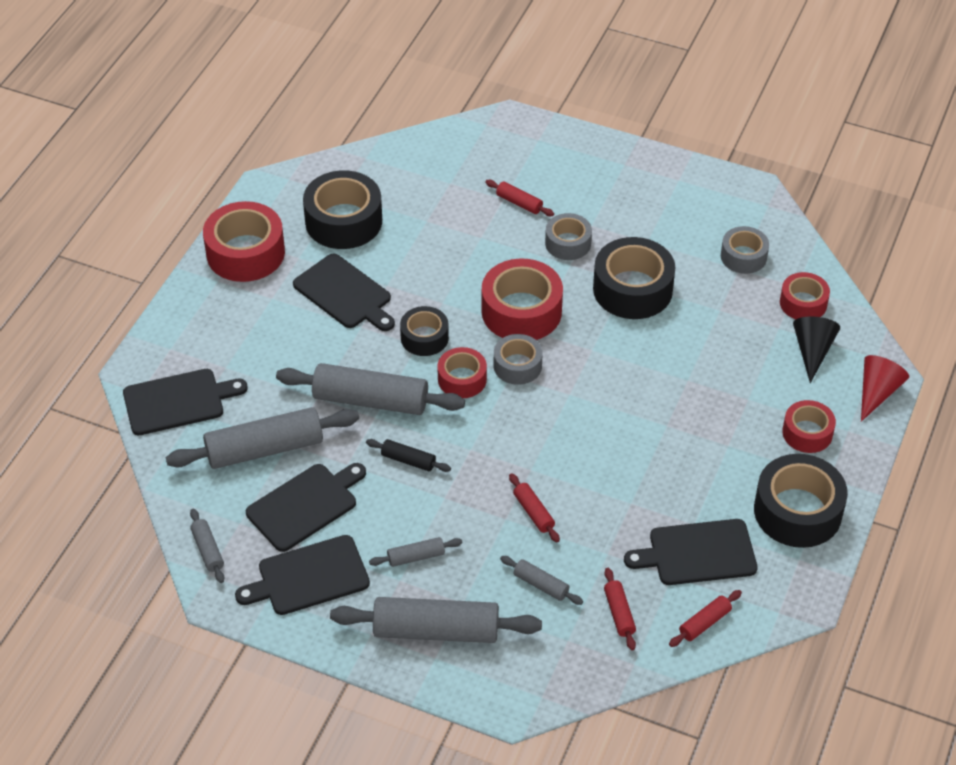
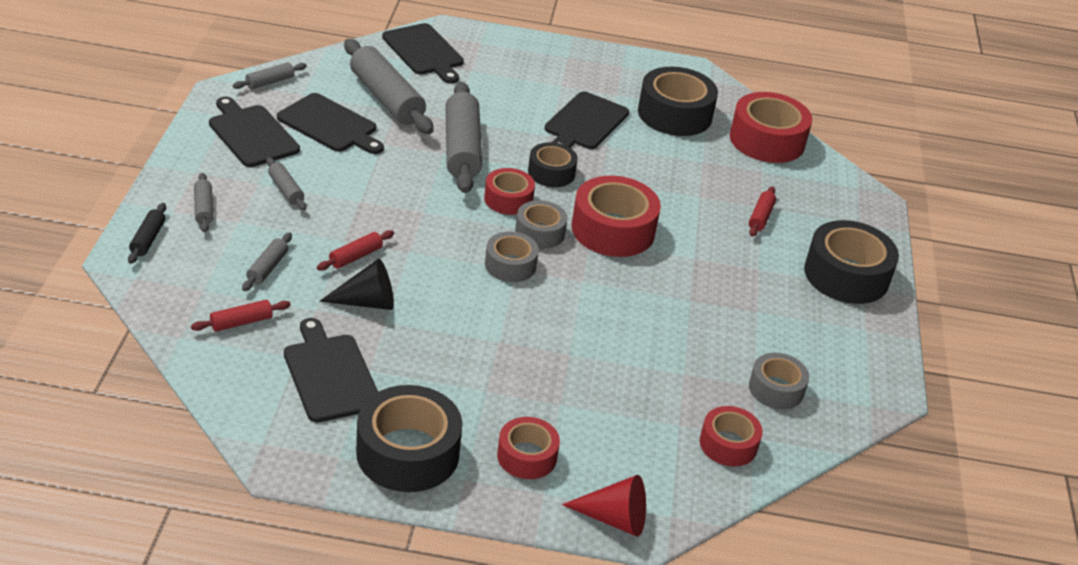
camera: 70 degrees right, 10 degrees down
red tape [203,201,285,282] -> red tape moved to [730,92,812,163]
grey rolling pin [330,597,542,643] -> grey rolling pin [194,173,213,232], size x0.47
black rolling pin [366,439,451,472] -> black rolling pin moved to [128,203,166,264]
grey tape [545,213,592,260] -> grey tape moved to [485,232,539,282]
black tape [593,237,676,319] -> black tape moved to [804,220,899,304]
red rolling pin [669,590,742,647] -> none
black cone [793,316,840,383] -> black cone moved to [319,259,394,310]

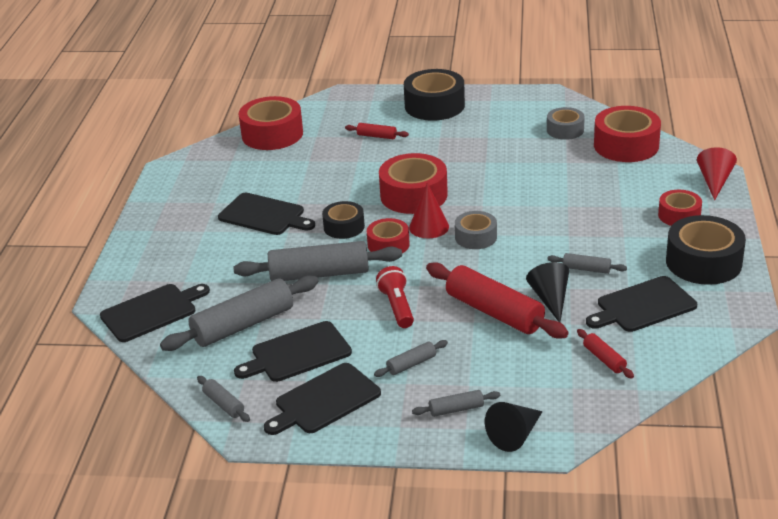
camera: 85 degrees left, 5 degrees down
black rolling pin [128,203,166,264] -> black cone [485,402,543,452]
grey rolling pin [242,232,292,291] -> grey rolling pin moved to [547,253,627,274]
black cutting board [277,93,384,154] -> black cutting board turned 150 degrees counterclockwise [234,321,352,382]
red rolling pin [317,230,394,271] -> red rolling pin [426,262,569,339], size x2.14
grey tape [515,200,568,249] -> red cone [409,183,449,238]
black tape [638,67,718,136] -> none
red tape [700,406,763,466] -> red tape [594,106,661,162], size x1.69
none -> red flashlight [376,266,414,328]

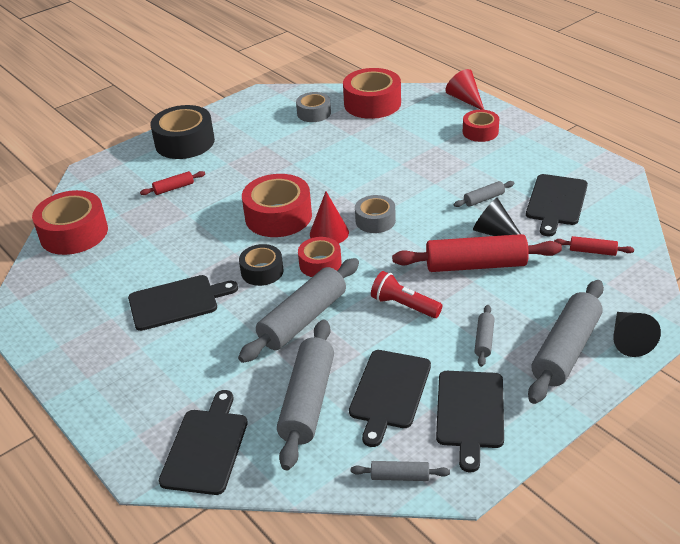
camera: 45 degrees left, 5 degrees up
grey rolling pin [412,390,500,417] -> grey rolling pin [528,280,604,404], size x2.14
black tape [666,215,746,285] -> none

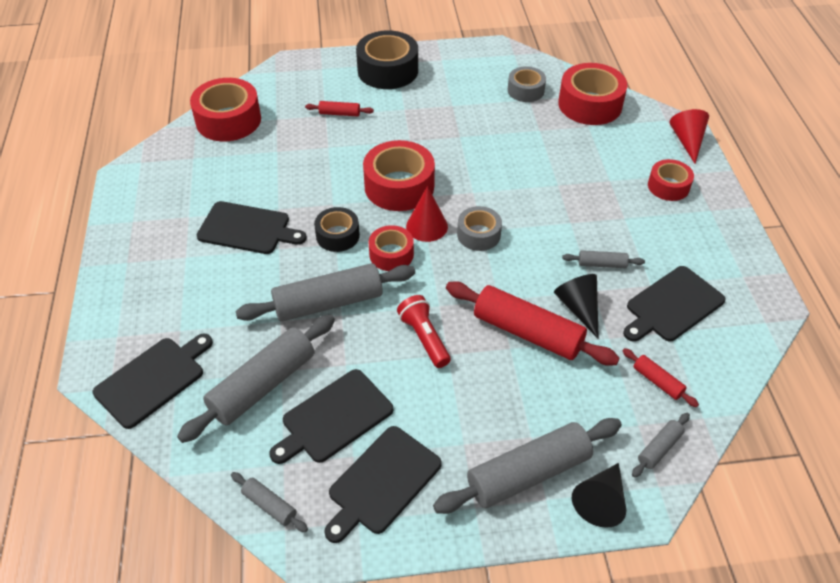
camera: 30 degrees right, 10 degrees up
grey rolling pin [474,305,495,367] -> grey rolling pin moved to [632,413,690,477]

